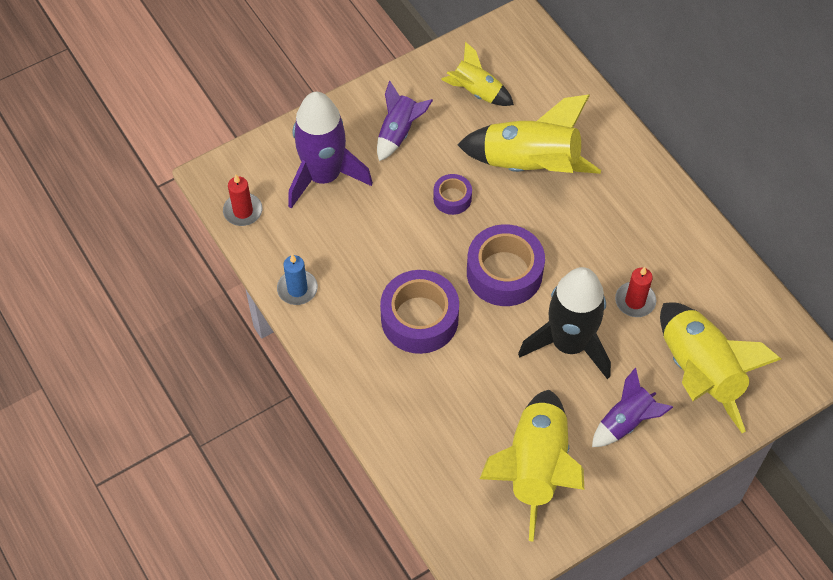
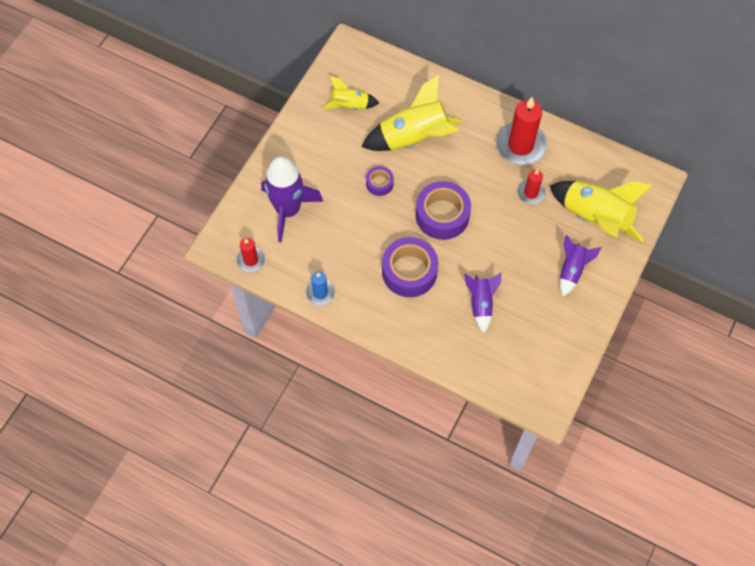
camera: 30 degrees left, 5 degrees up
purple rocket [377,81,433,161] -> purple rocket moved to [464,272,501,333]
yellow rocket [480,390,584,542] -> none
black rocket [518,267,611,379] -> none
none -> red candle [496,97,547,165]

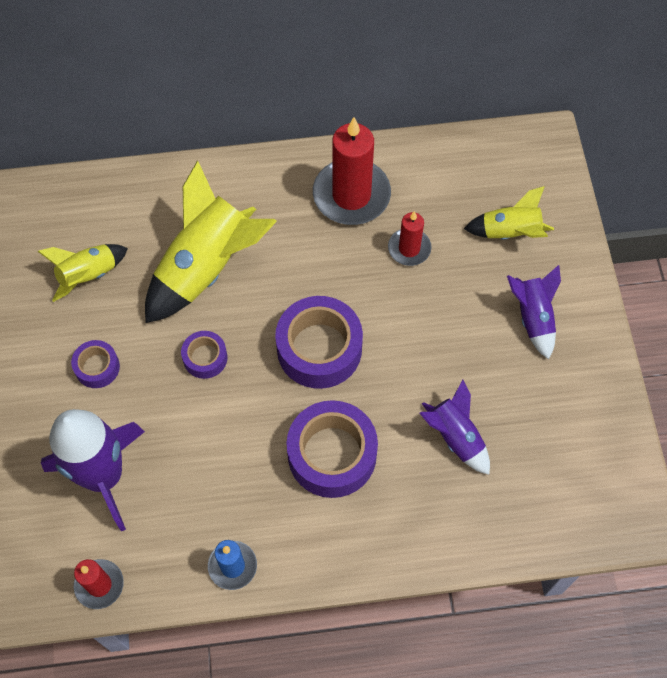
camera: 35 degrees left, 0 degrees up
yellow rocket [550,181,653,242] -> yellow rocket [464,186,554,240], size x0.56
none -> purple tape [71,340,120,388]

